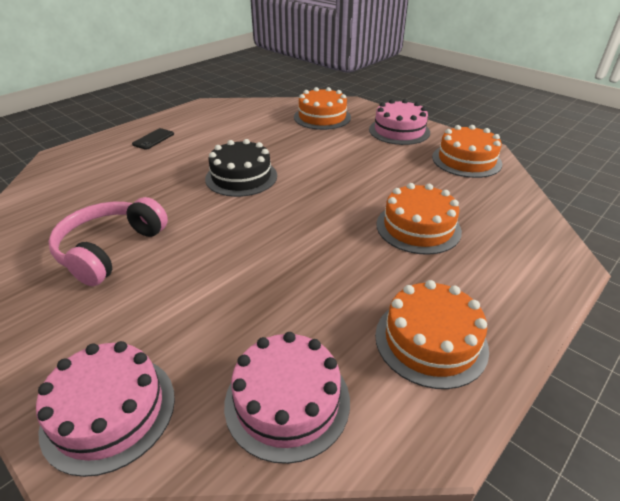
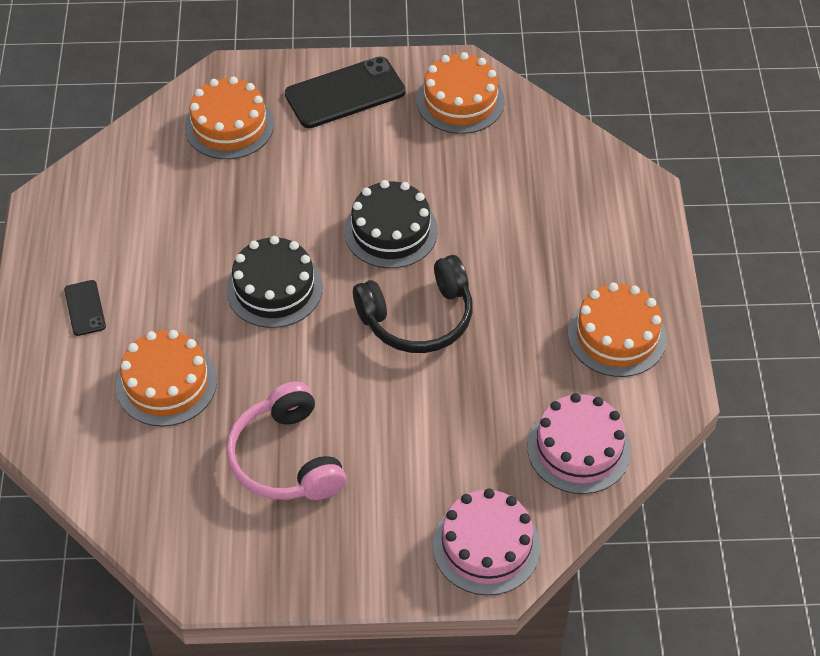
camera: 45 degrees left, 15 degrees up
pink cake [369,99,430,145] -> black phone [285,57,406,128]
orange cake [377,183,462,255] -> orange cake moved to [116,330,217,427]
none -> black cake [344,180,438,268]
none -> black headphones [353,255,473,353]

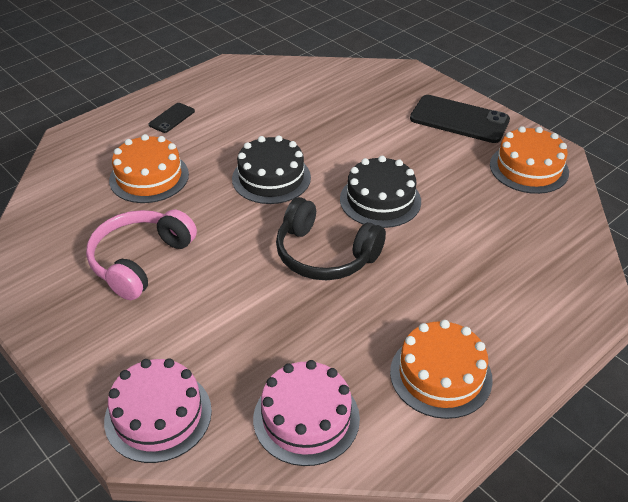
camera: 50 degrees right, 10 degrees down
orange cake [185,77,274,159] -> none

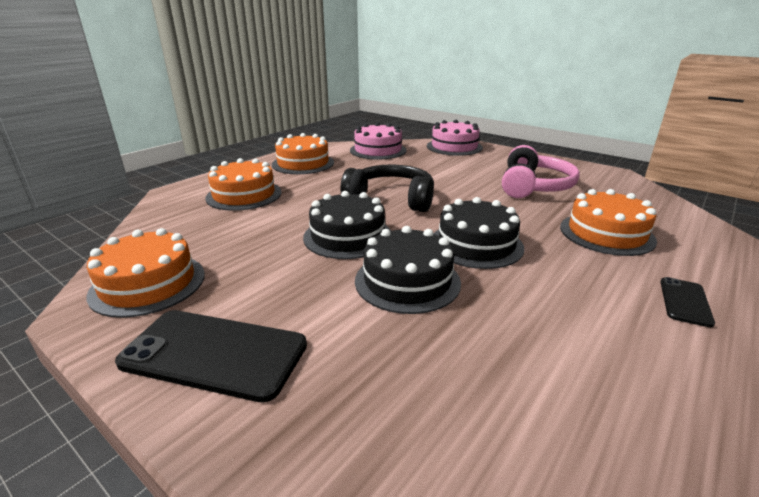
camera: 170 degrees right, 15 degrees down
none -> orange cake [205,158,282,211]
none -> black cake [355,226,461,314]

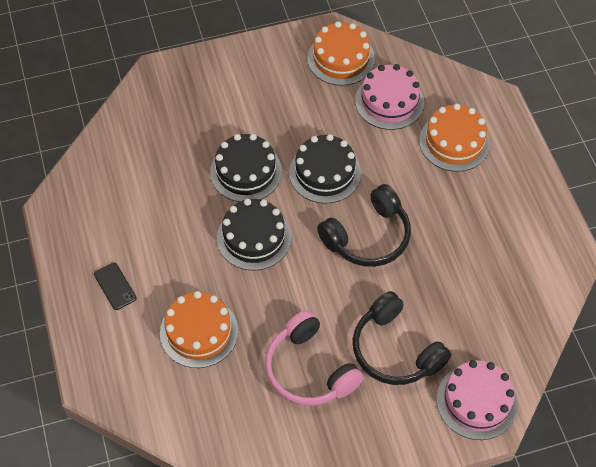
camera: 125 degrees right, 30 degrees up
black phone [115,310,307,402] -> none
orange cake [272,133,334,174] -> none
pink cake [350,122,407,160] -> pink cake moved to [355,64,424,130]
none -> black headphones [353,291,451,385]

